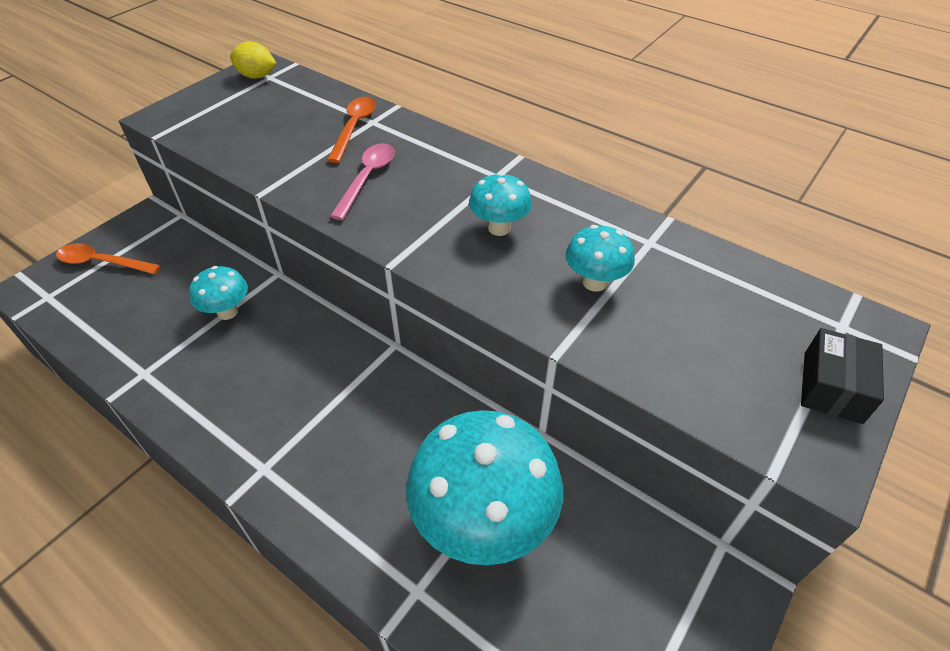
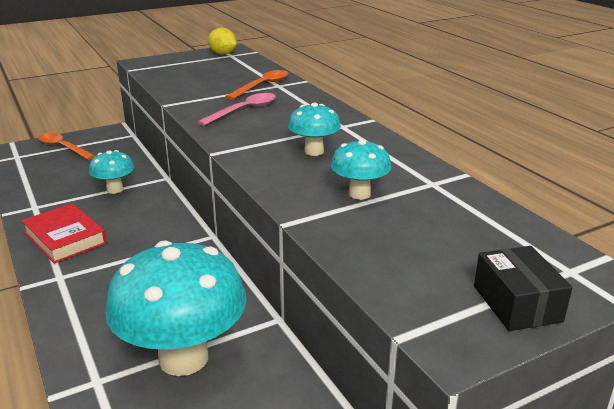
camera: 25 degrees right, 20 degrees down
black box [801,328,884,424] -> black box turned 60 degrees counterclockwise [474,246,572,331]
none -> red book [22,203,107,264]

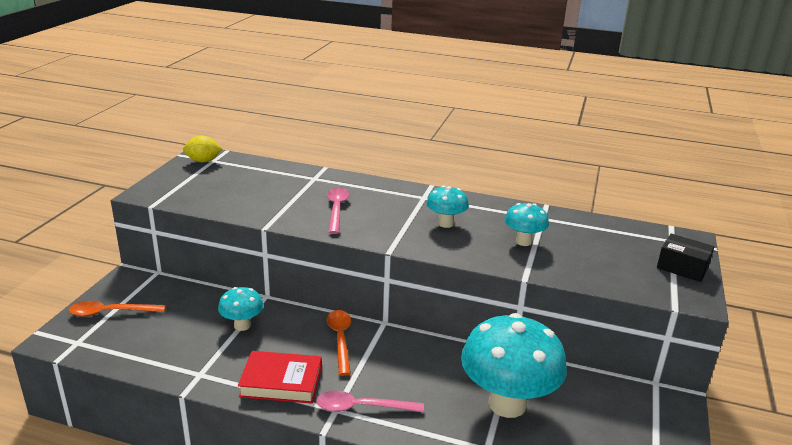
camera: 45 degrees left, 0 degrees up
orange spoon [225,70,288,100] -> orange spoon moved to [327,310,351,376]
none -> pink spoon [316,391,424,413]

